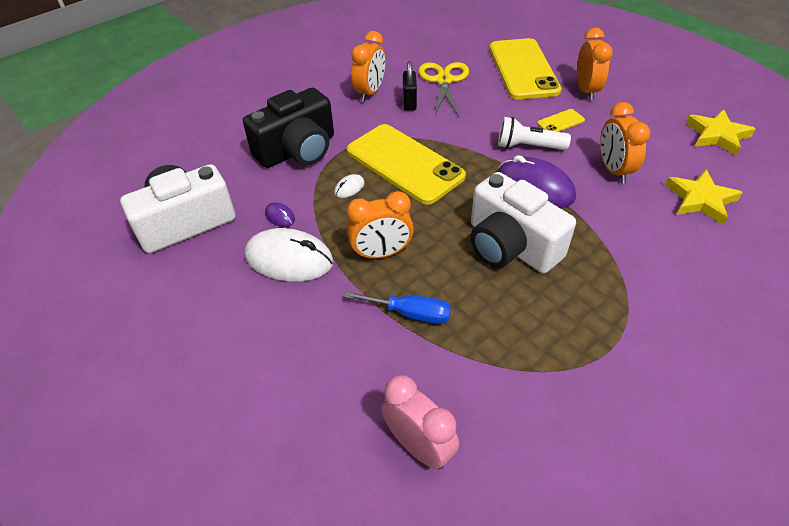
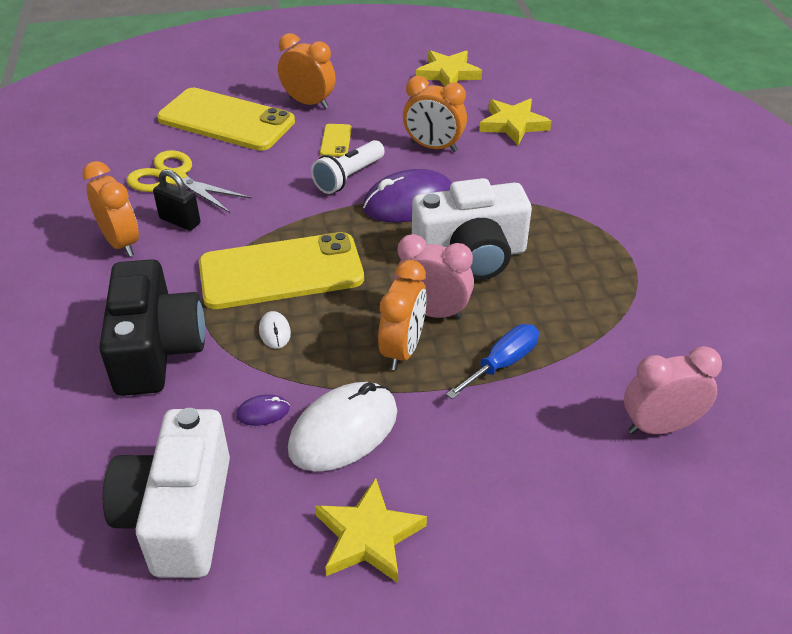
camera: 60 degrees left, 5 degrees down
none -> yellow star [315,478,427,583]
none -> pink clock [394,234,474,319]

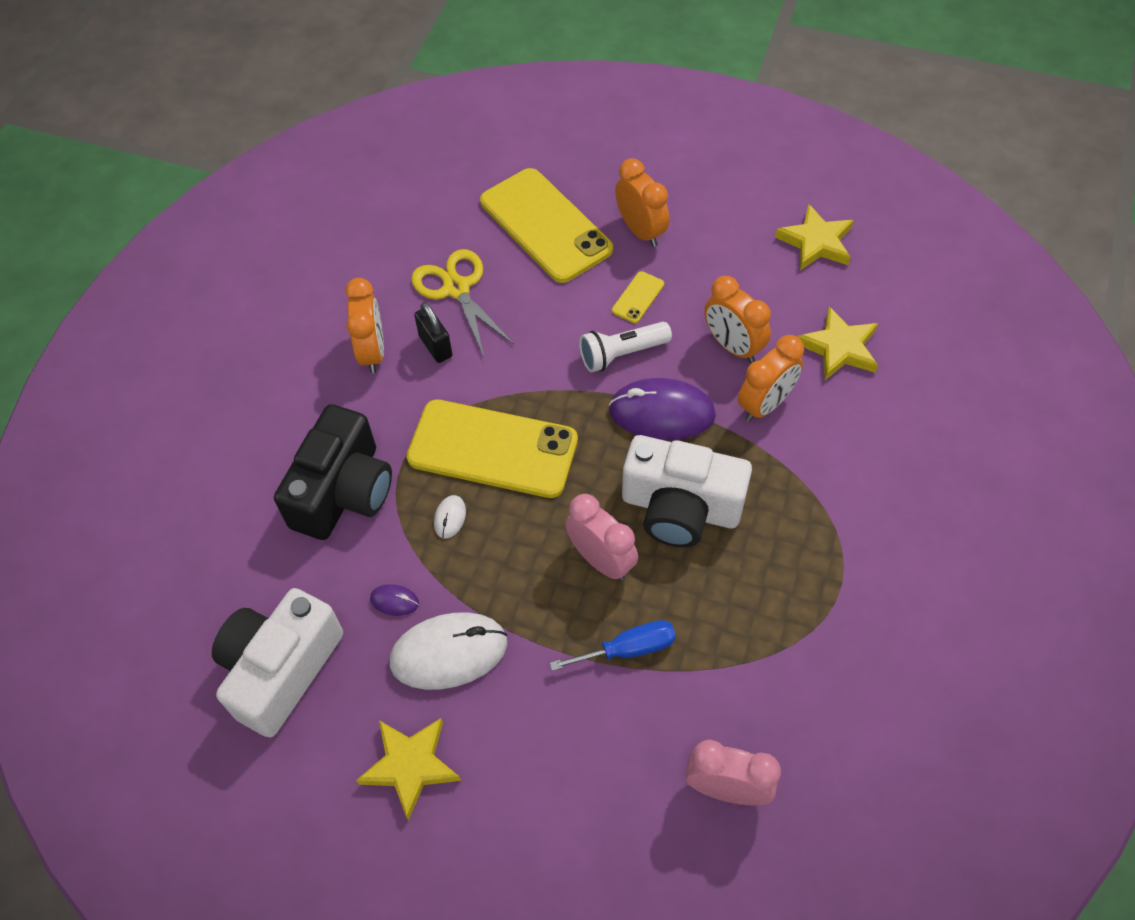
camera: 30 degrees right, 15 degrees up
orange clock [378,260,427,370] -> orange clock moved to [738,335,804,422]

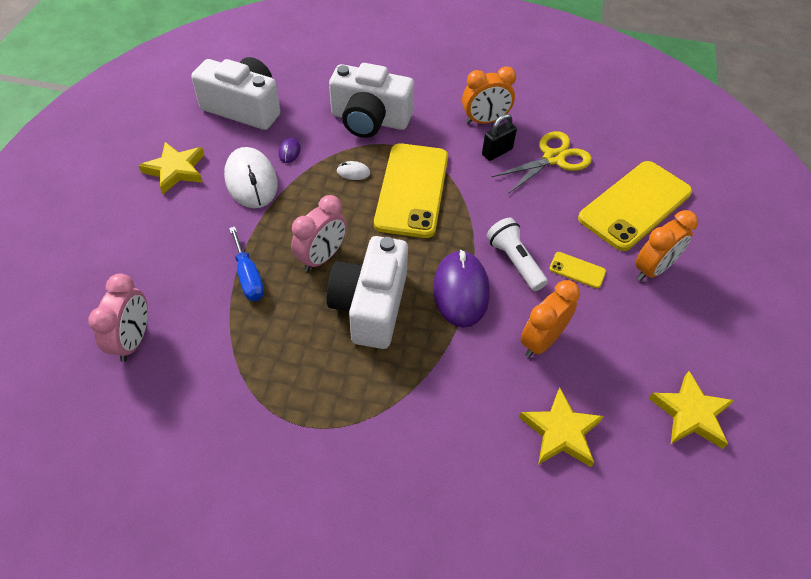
camera: 80 degrees right, 5 degrees down
black camera [274,404,392,540] -> white camera [329,63,414,138]
orange clock [738,335,804,422] -> none

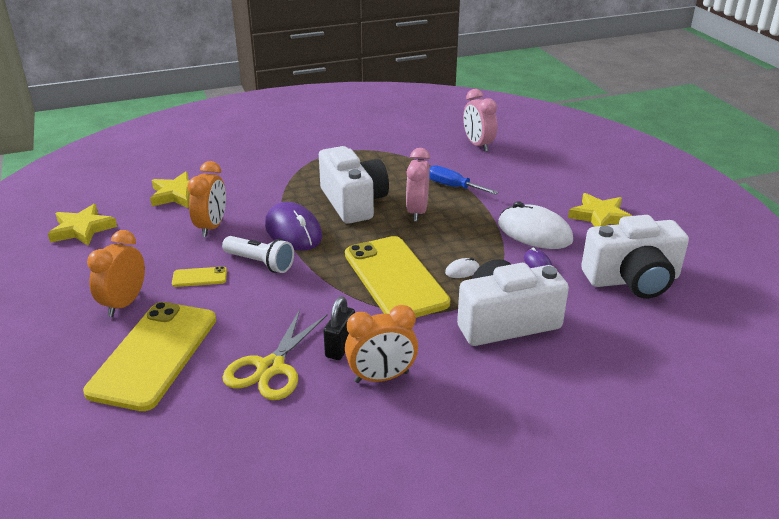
camera: 150 degrees right, 20 degrees down
orange clock [462,66,516,124] -> orange clock turned 150 degrees counterclockwise [345,305,418,383]

